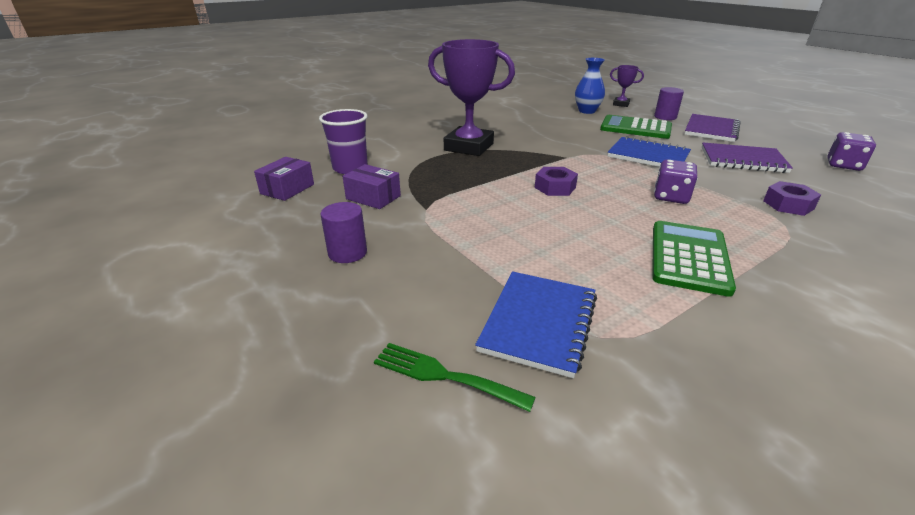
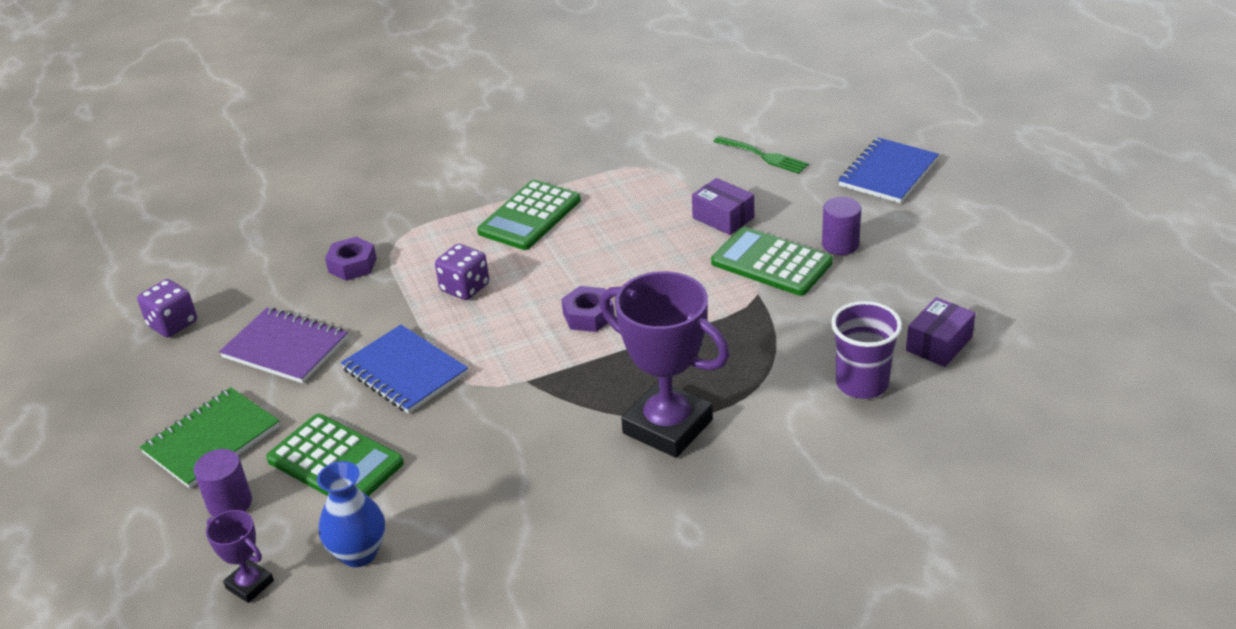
camera: 165 degrees left, 5 degrees up
purple box [343,164,401,209] -> purple box moved to [692,178,754,235]
blue notebook [475,271,597,378] -> blue notebook moved to [838,137,939,203]
purple notebook [685,114,741,142] -> green notebook [140,387,280,488]
none -> green calculator [711,227,833,296]

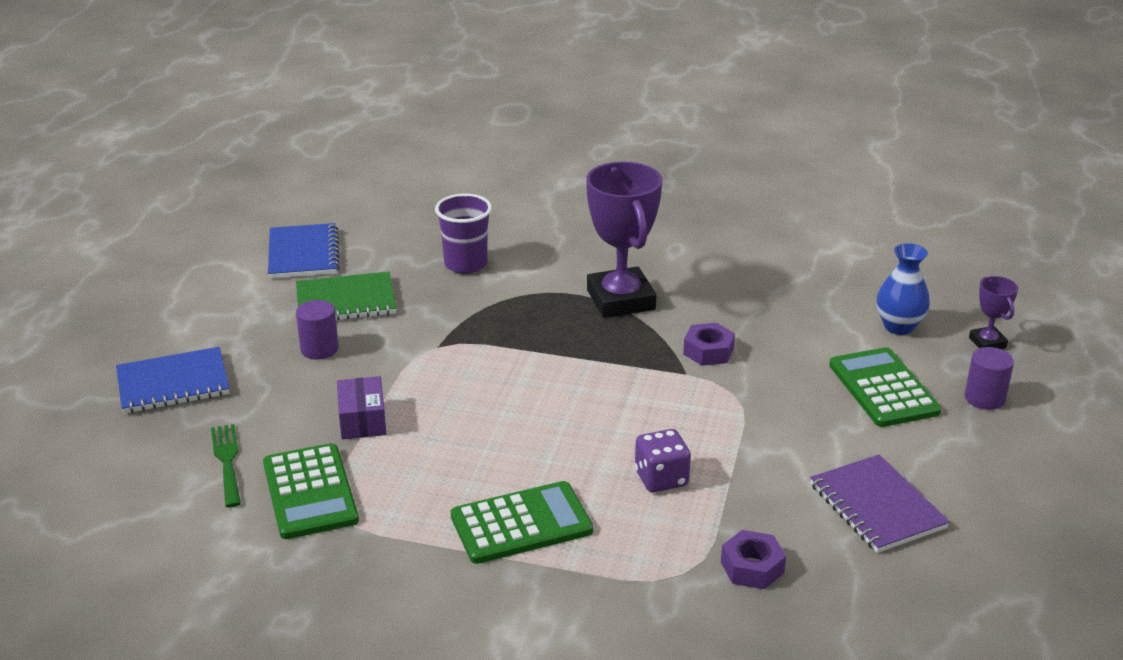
camera: 145 degrees left, 5 degrees down
purple dice [137,279,197,337] -> none
green notebook [140,387,280,488] -> green notebook moved to [296,272,396,320]
blue notebook [341,325,468,414] -> blue notebook moved to [268,223,340,278]
purple nut [561,286,614,332] -> purple nut moved to [683,323,735,366]
green calculator [711,227,833,296] -> green calculator moved to [263,443,359,539]
purple box [906,297,975,367] -> none

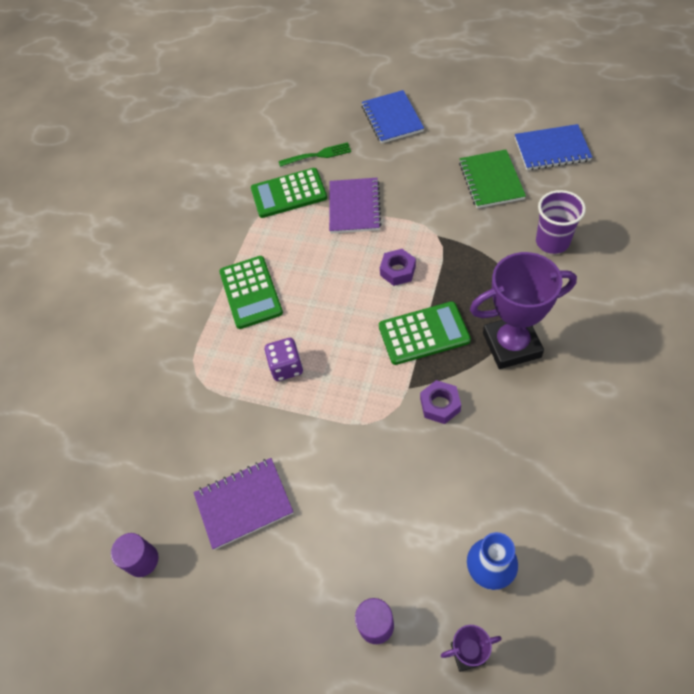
camera: 100 degrees right, 25 degrees up
purple cylinder [296,300,339,359] -> purple cylinder moved to [111,533,159,577]
purple box [337,376,386,439] -> purple notebook [329,178,381,233]
purple nut [721,530,786,589] -> purple nut moved to [380,249,416,286]
green calculator [829,347,942,427] -> green calculator moved to [379,301,471,365]

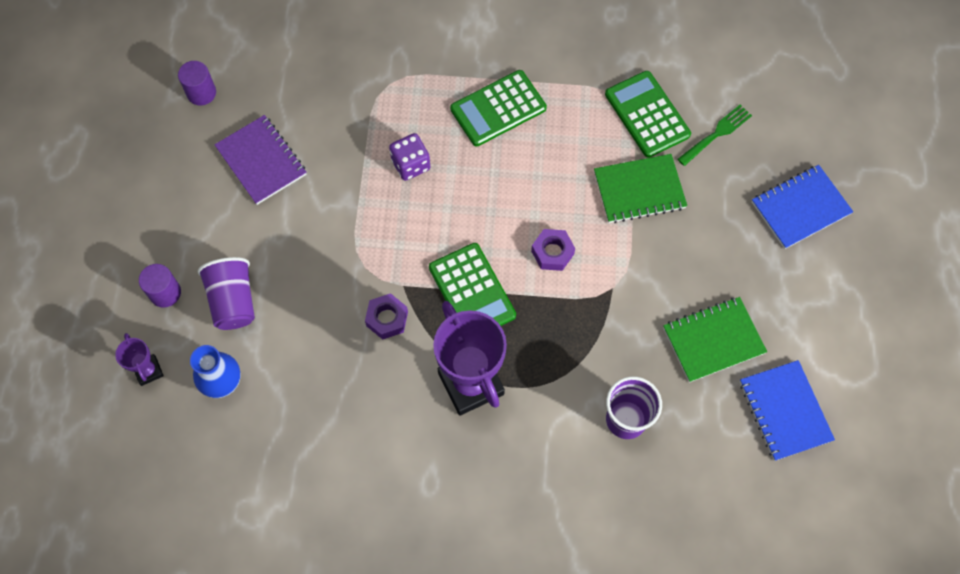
camera: 70 degrees right, 10 degrees up
green fork [279,142,351,167] -> green fork turned 105 degrees counterclockwise [678,105,752,166]
purple notebook [329,178,381,233] -> green notebook [594,154,687,223]
none -> purple cup [198,257,255,330]

